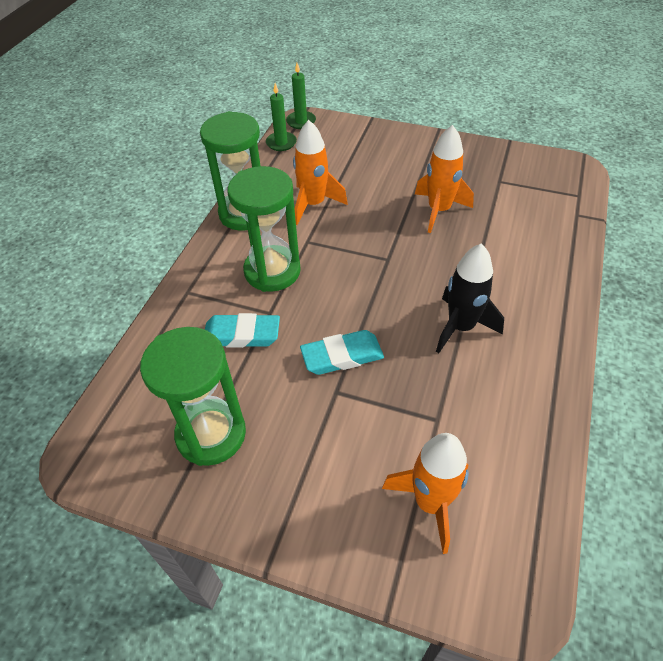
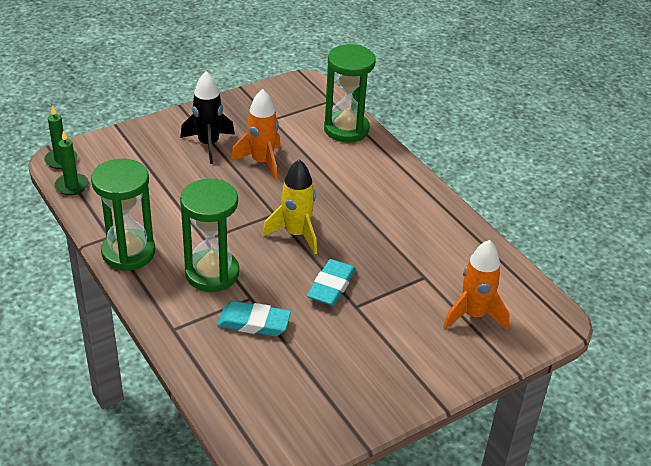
camera: 55 degrees left, 10 degrees down
green hourglass [140,327,246,466] -> green hourglass moved to [324,44,376,142]
turquoise eraser [205,313,280,348] -> turquoise eraser turned 60 degrees clockwise [217,301,291,336]
orange rocket [293,120,348,225] -> none
black rocket [436,244,504,353] -> black rocket moved to [180,72,235,164]
none -> yellow rocket [262,159,317,255]

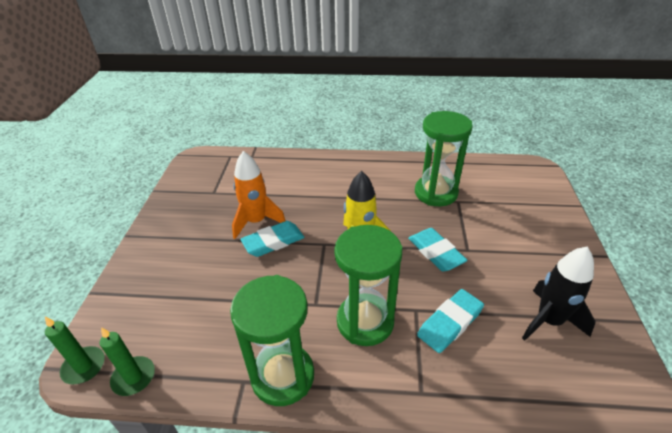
camera: 50 degrees left, 0 degrees up
black rocket [180,72,235,164] -> black rocket moved to [522,247,595,341]
green hourglass [324,44,376,142] -> green hourglass moved to [415,111,473,206]
orange rocket [443,240,510,331] -> none
none -> turquoise eraser [240,221,305,257]

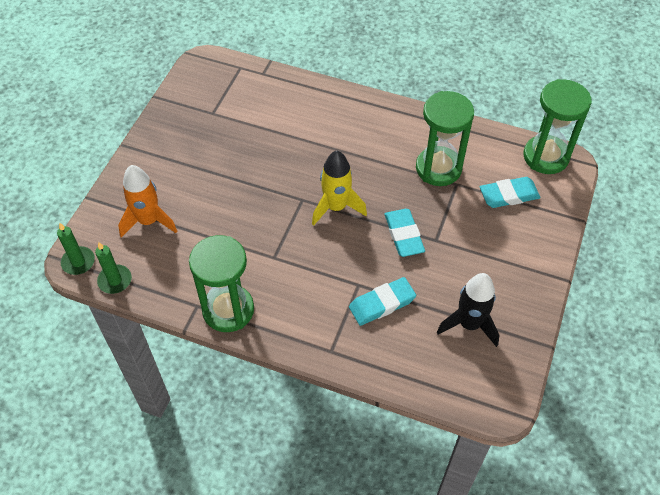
camera: 15 degrees right, 15 degrees up
orange rocket [232,151,285,239] -> orange rocket moved to [118,165,177,238]
turquoise eraser [240,221,305,257] -> turquoise eraser moved to [480,177,541,208]
green hourglass [334,225,402,346] -> green hourglass moved to [523,79,592,174]

